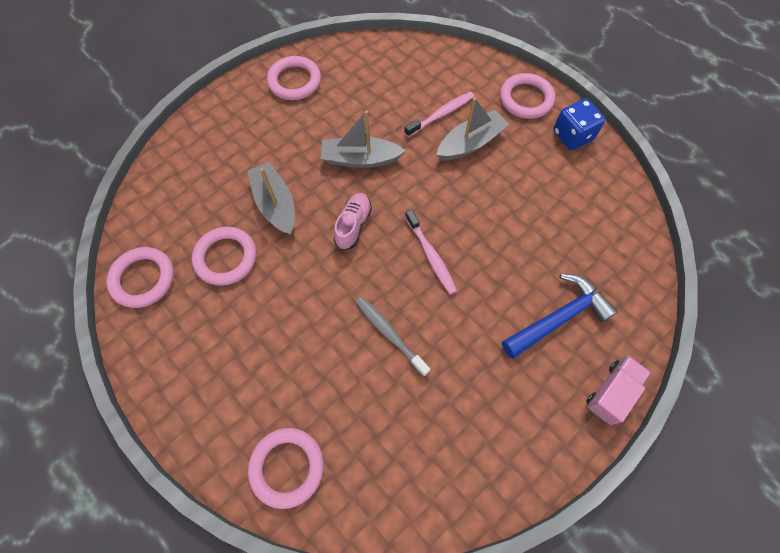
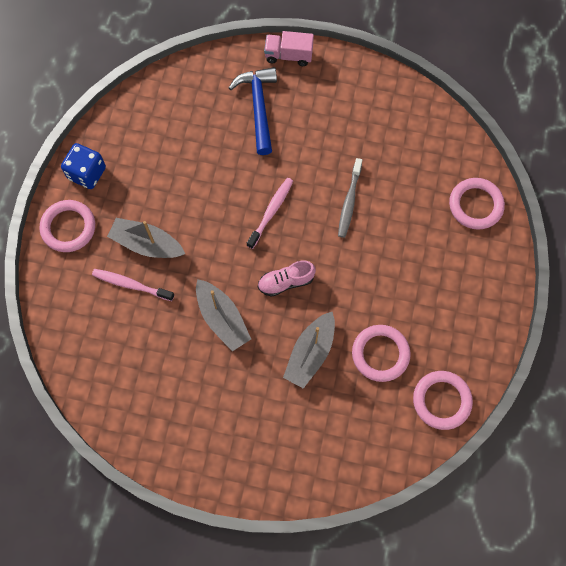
camera: 125 degrees left, 5 degrees up
pink ring [267,56,321,100] -> none
blue hammer [502,274,618,358] -> blue hammer turned 60 degrees clockwise [228,67,277,155]

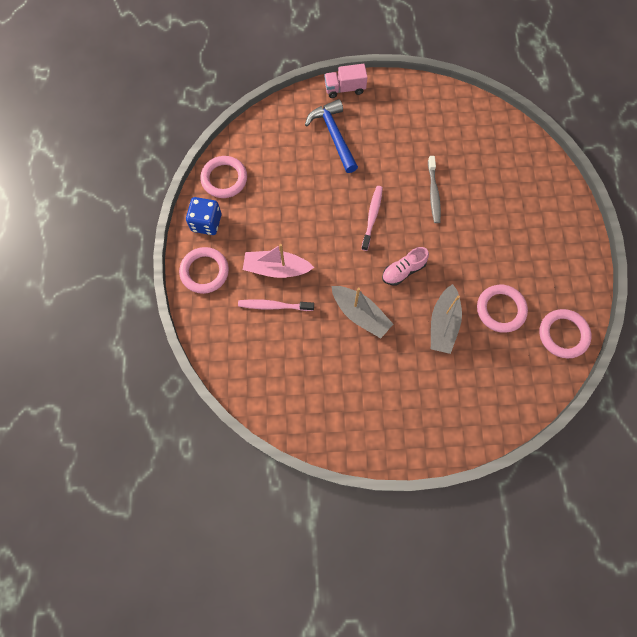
camera: 15 degrees left, 0 degrees up
grey boat [107,218,185,258] -> pink boat [243,244,314,278]
pink ring [449,178,505,230] -> pink ring moved to [200,156,247,198]

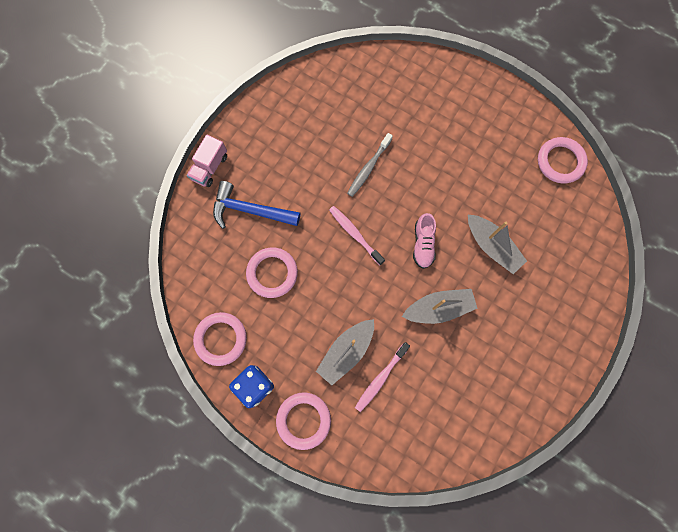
camera: 55 degrees left, 5 degrees up
pink boat [243,244,314,278] -> grey boat [316,319,374,385]
grey toothbrush [428,156,441,223] -> grey toothbrush turned 90 degrees clockwise [347,133,393,197]
pink ring [477,285,528,333] -> pink ring moved to [246,247,298,298]

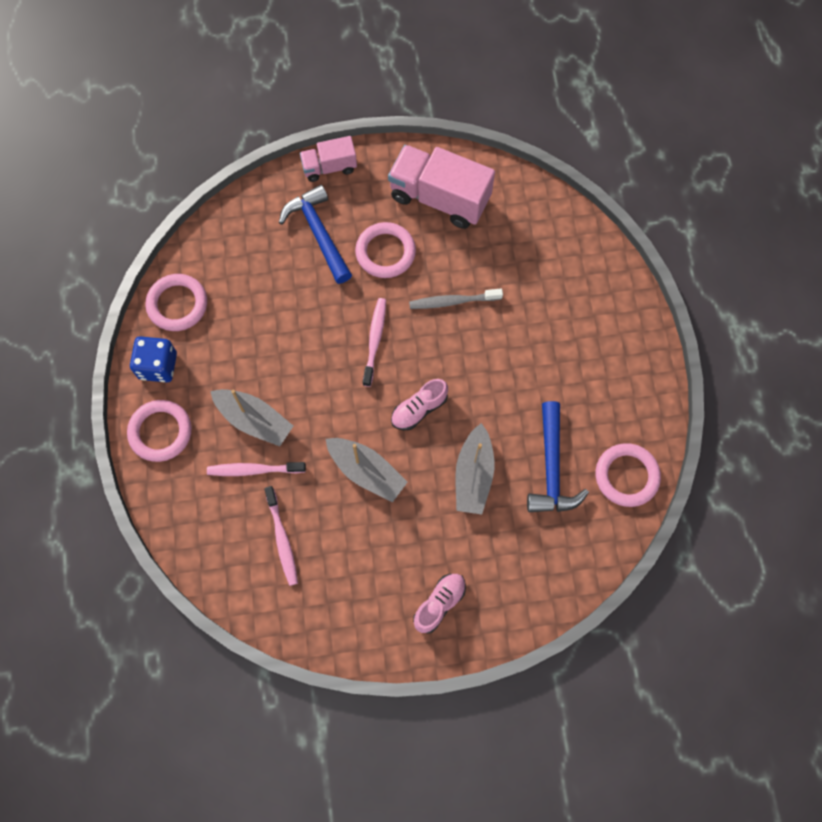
camera: 50 degrees right, 5 degrees down
pink ring [246,247,298,298] -> pink ring moved to [355,222,416,278]
grey boat [316,319,374,385] -> grey boat turned 150 degrees counterclockwise [210,389,293,446]
none -> pink toothbrush [264,486,298,586]
none -> pink truck [388,145,495,229]
none -> pink shoe [413,574,466,633]
none -> blue hammer [527,401,589,512]

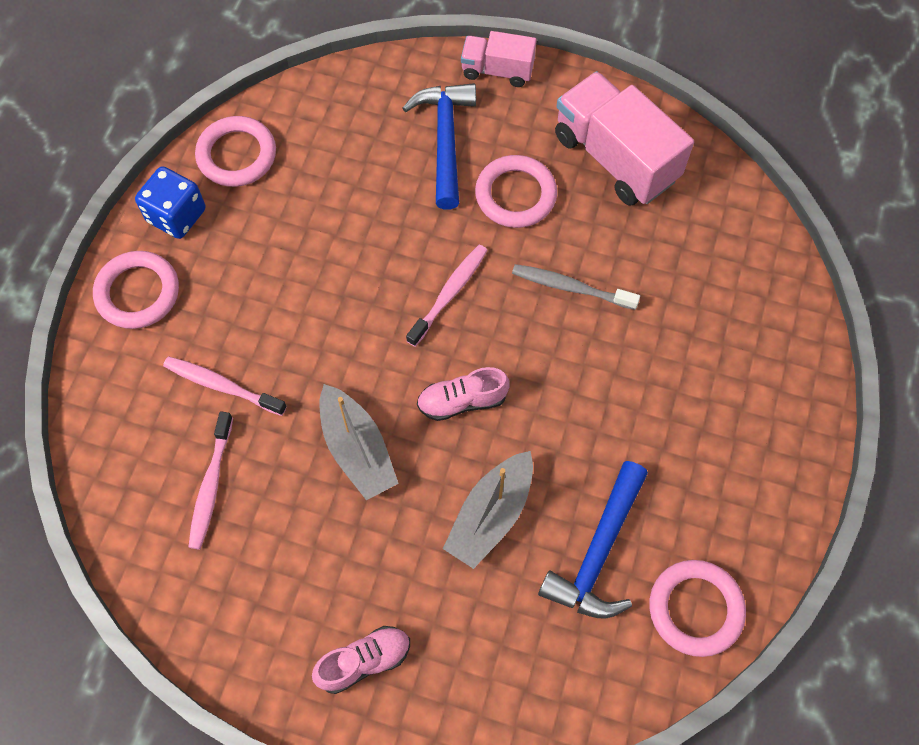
camera: 25 degrees right, 5 degrees down
grey boat [210,389,293,446] -> none

